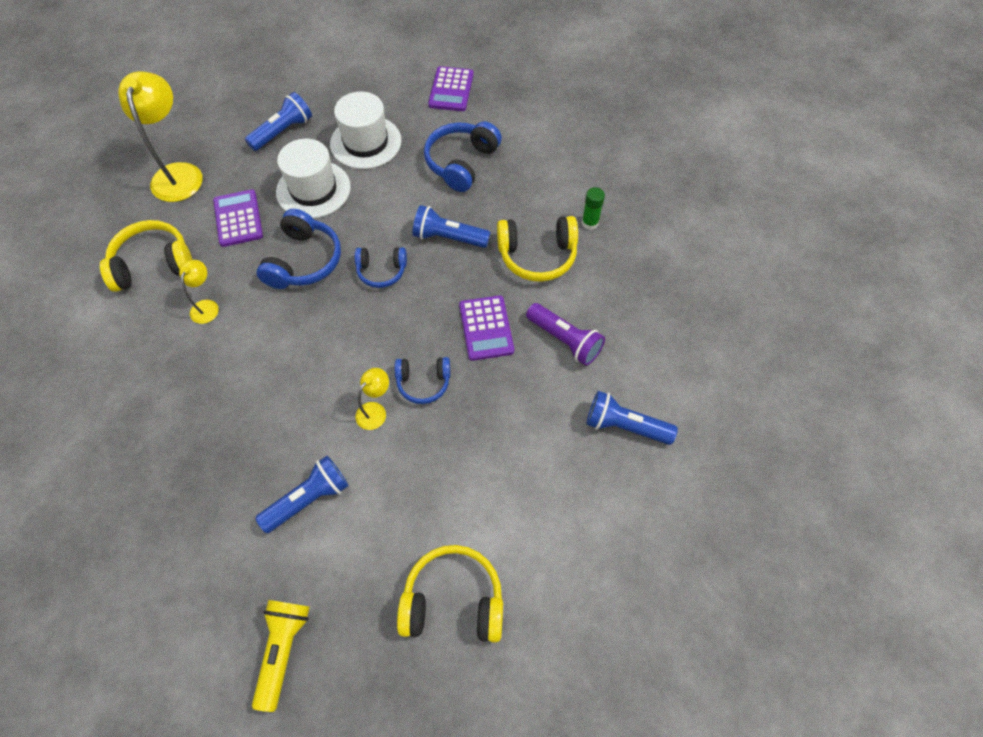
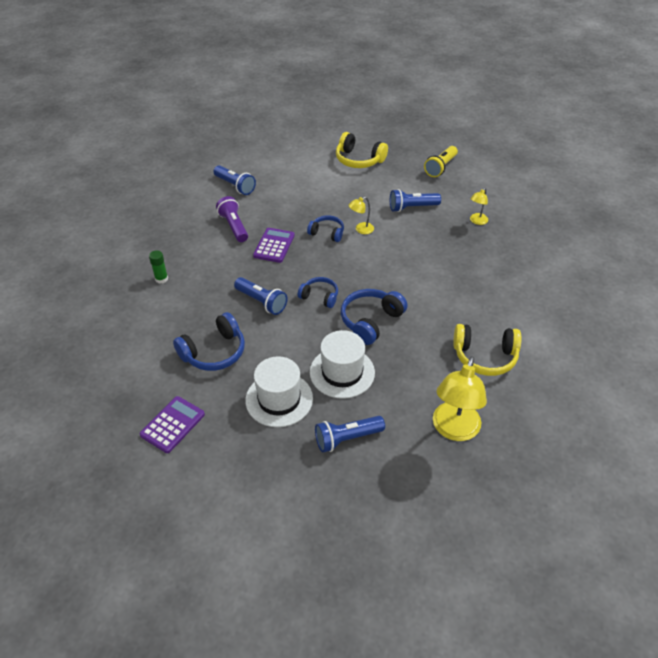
camera: 155 degrees left, 15 degrees down
yellow lamp [179,260,219,324] -> yellow lamp moved to [470,188,488,225]
purple calculator [213,189,263,247] -> none
yellow headphones [497,216,578,282] -> none

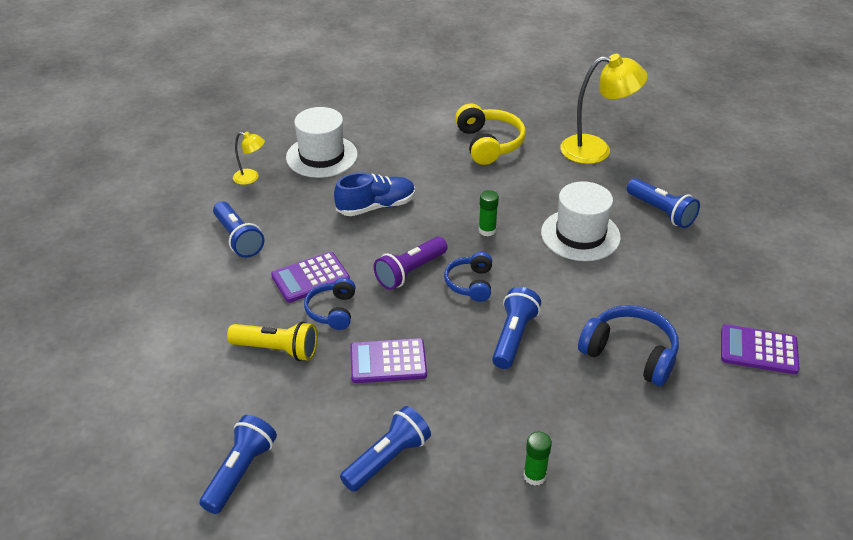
camera: 110 degrees left, 5 degrees down
purple flashlight [216,196,248,242] -> purple flashlight moved to [374,237,448,290]
white hat [245,356,313,427] -> white hat moved to [286,107,358,178]
yellow headphones [336,132,388,168] -> none
blue headphones [341,289,408,345] -> green glue stick [479,190,499,236]
yellow lamp [349,197,374,234] -> purple calculator [271,252,350,303]
yellow flashlight [424,146,458,177] -> yellow flashlight moved to [227,321,317,361]
none -> blue shoe [334,172,415,216]
none -> blue flashlight [340,406,431,492]

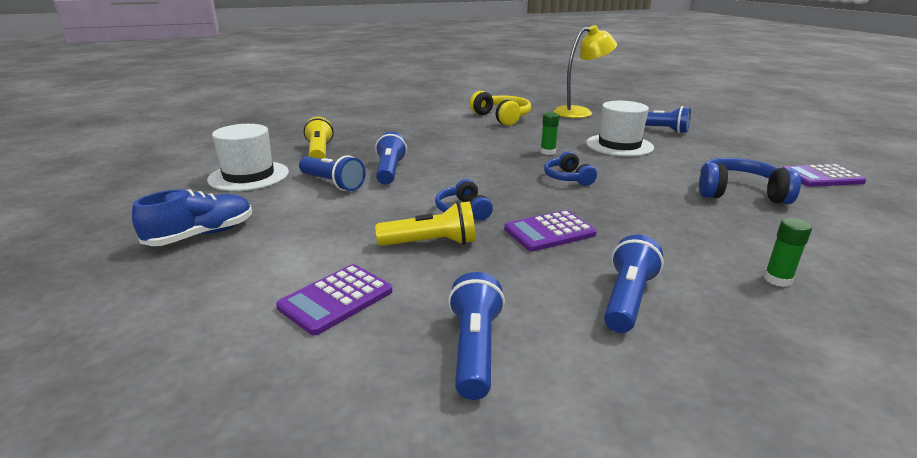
camera: 20 degrees left, 15 degrees down
yellow lamp [233,132,265,185] -> yellow flashlight [304,117,334,159]
purple calculator [271,252,350,303] -> purple calculator moved to [276,264,392,336]
white hat [286,107,358,178] -> white hat moved to [207,124,289,191]
blue shoe [334,172,415,216] -> blue shoe moved to [132,189,252,246]
purple flashlight [374,237,448,290] -> none
blue flashlight [492,287,541,369] -> blue flashlight moved to [375,132,407,185]

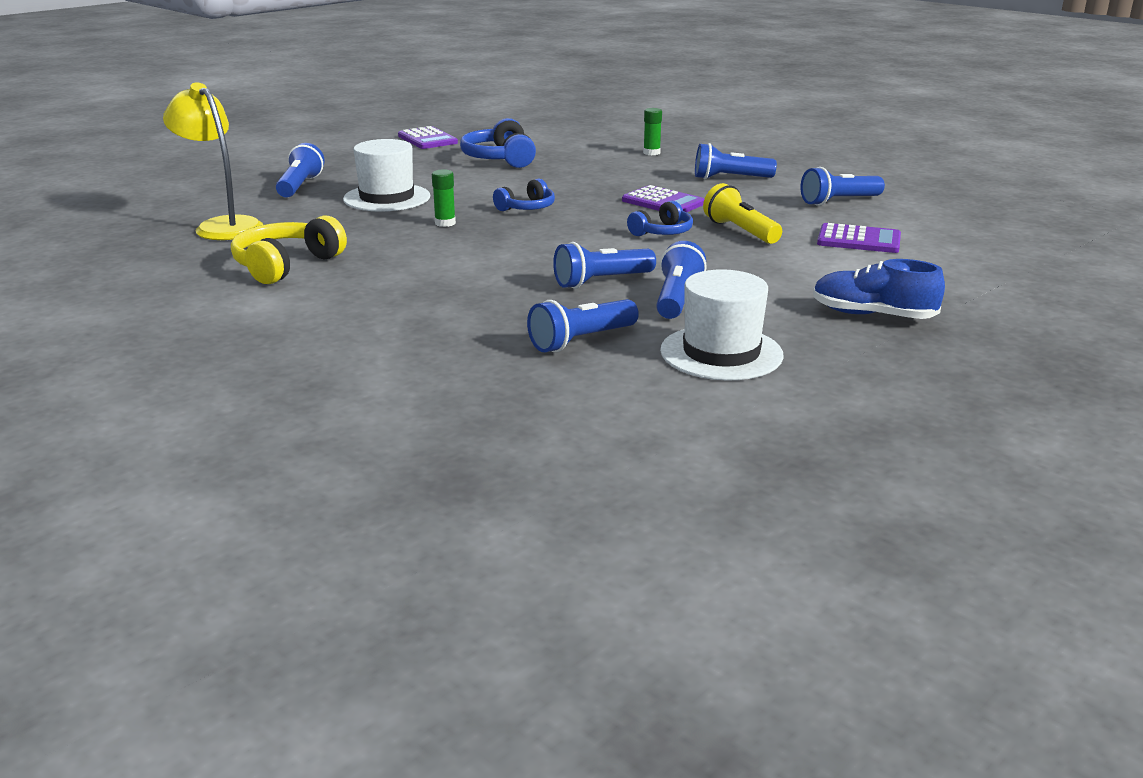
camera: 115 degrees left, 0 degrees up
yellow flashlight [304,117,334,159] -> blue flashlight [527,299,639,352]

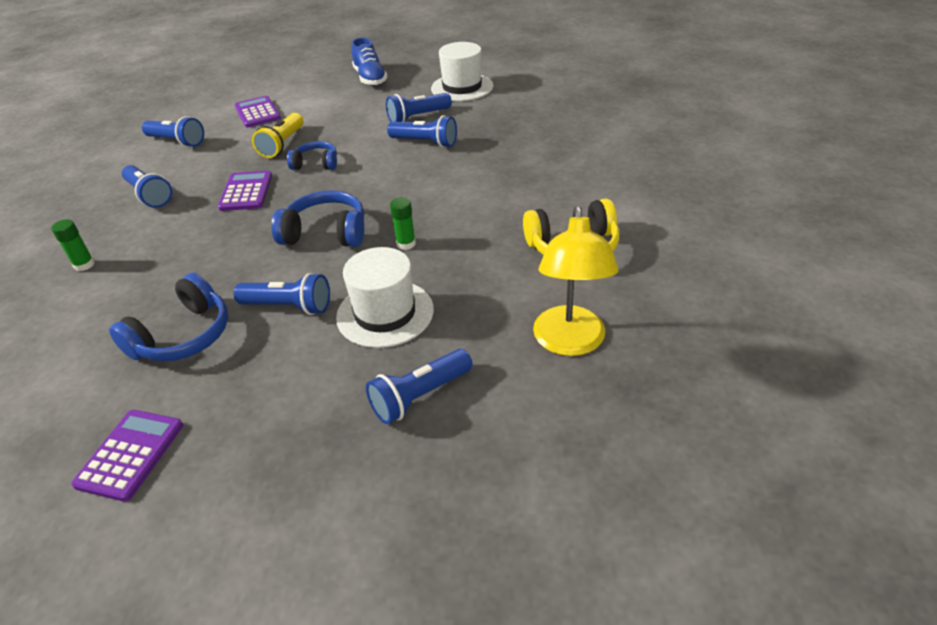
camera: 130 degrees left, 15 degrees up
blue headphones [493,179,555,211] -> blue headphones [271,190,364,247], size x1.59
blue flashlight [527,299,639,352] -> blue flashlight moved to [233,273,330,315]

